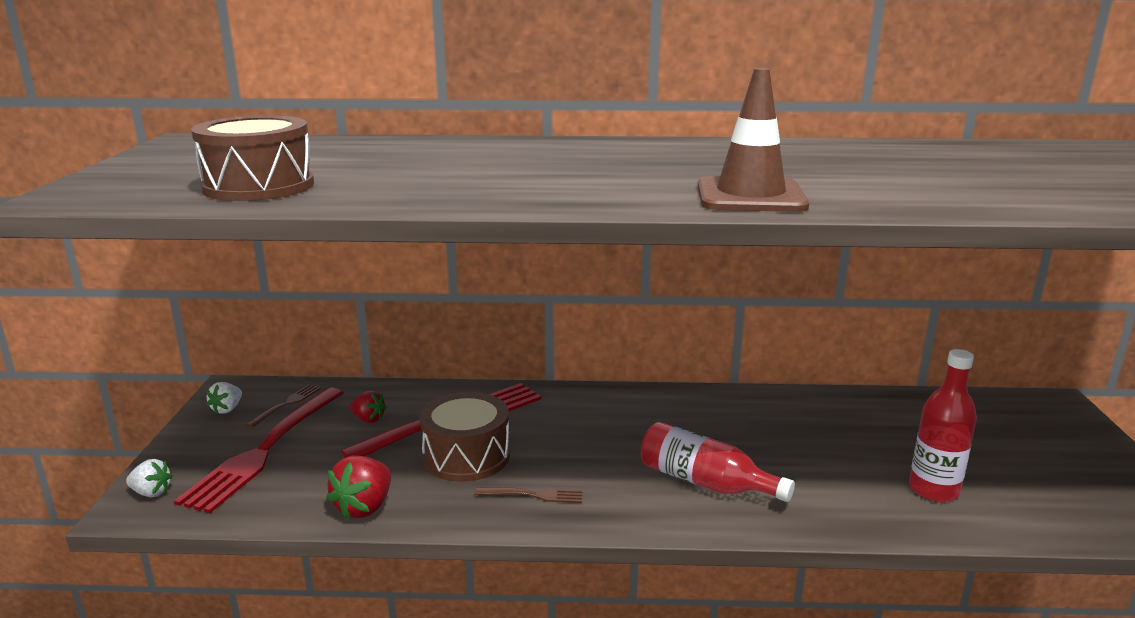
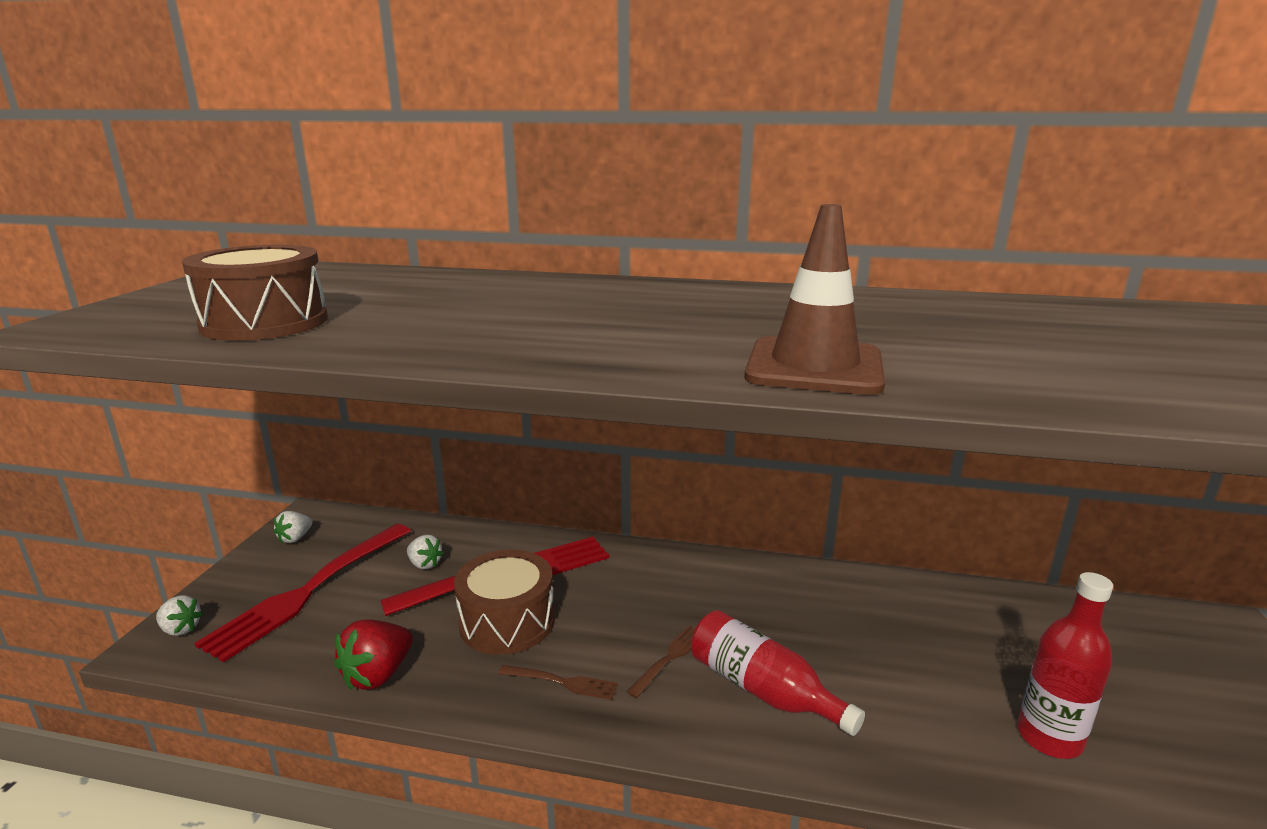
camera: 10 degrees right, 0 degrees up
brown fork [246,384,321,427] -> brown fork moved to [627,625,695,698]
red strawberry [350,390,387,423] -> white strawberry [407,535,444,569]

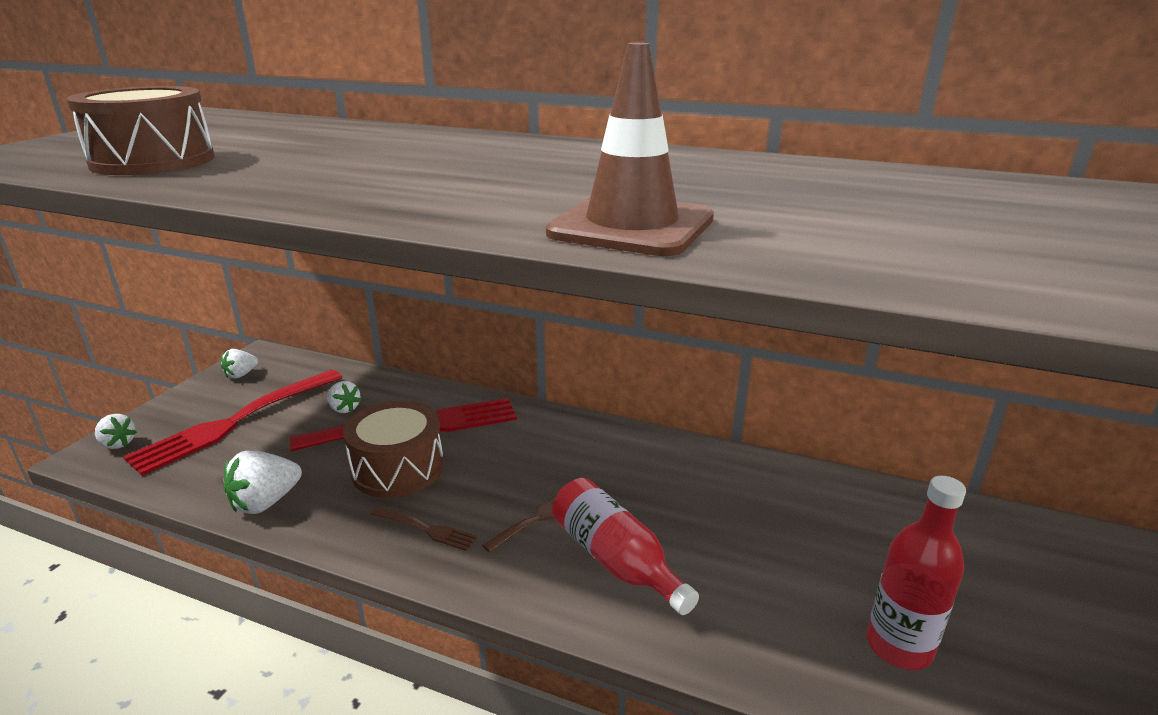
camera: 10 degrees right, 5 degrees up
red strawberry [334,619,413,690] -> white strawberry [223,450,302,514]

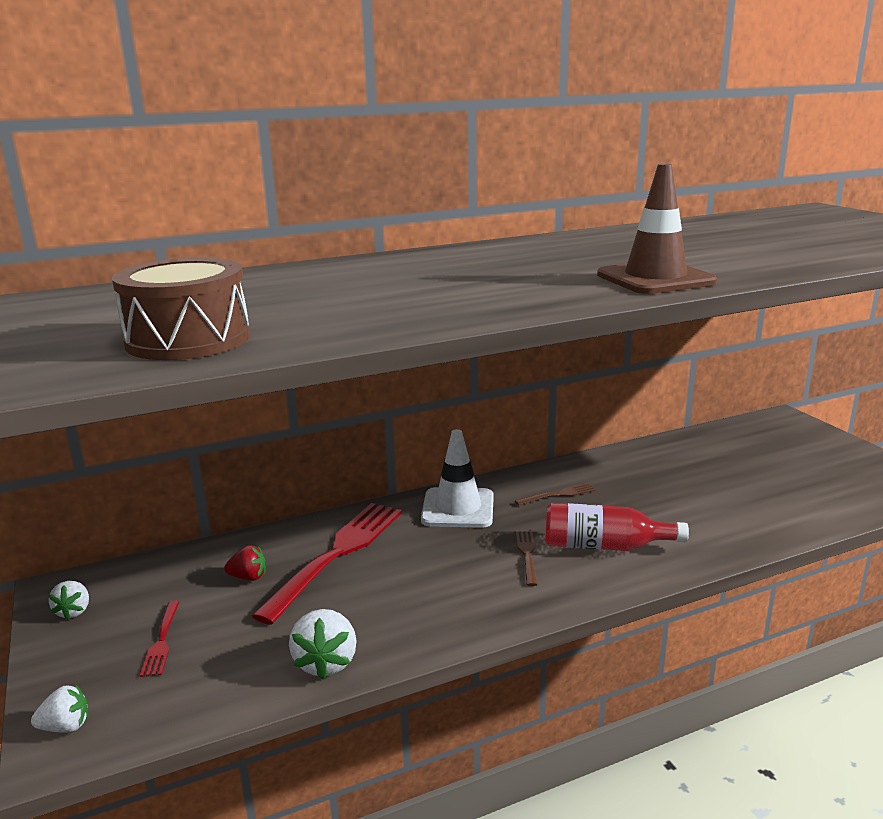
camera: 45 degrees left, 5 degrees down
red fork [123,370,343,476] -> red fork [140,600,179,677], size x0.44
white strawberry [327,381,362,413] -> red strawberry [224,545,266,581]
brown drum [343,401,444,498] -> none
brown fork [371,507,477,551] -> brown fork moved to [515,483,596,506]
red bottle [866,476,966,670] -> none
none -> white traffic cone [421,429,494,528]

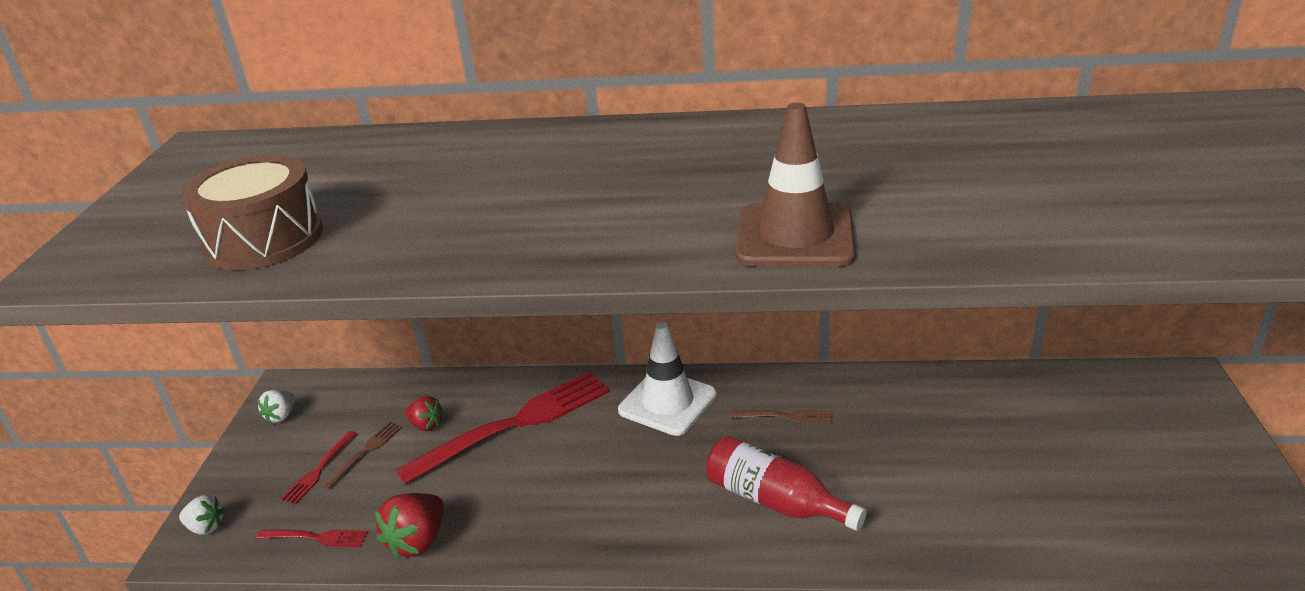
camera: 30 degrees right, 10 degrees up
white strawberry [289,609,357,680] -> red strawberry [375,493,444,559]
brown fork [516,530,538,586] -> brown fork moved to [322,421,402,489]
none -> red fork [257,529,368,547]

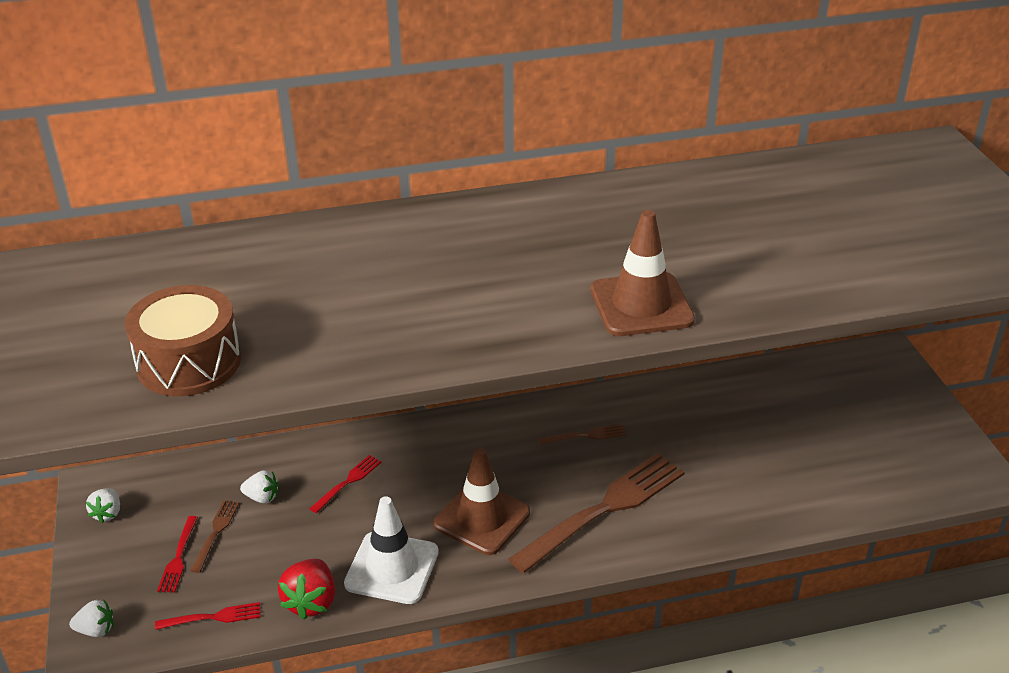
camera: 20 degrees left, 5 degrees up
red fork [396,371,610,484] -> red fork [309,455,381,513], size x0.44
red strawberry [405,396,444,431] -> white strawberry [240,470,279,503]
white traffic cone [618,322,717,436] -> white traffic cone moved to [344,496,439,604]
red bottle [706,436,867,531] -> brown fork [508,453,685,573]
none -> brown traffic cone [433,448,530,555]

